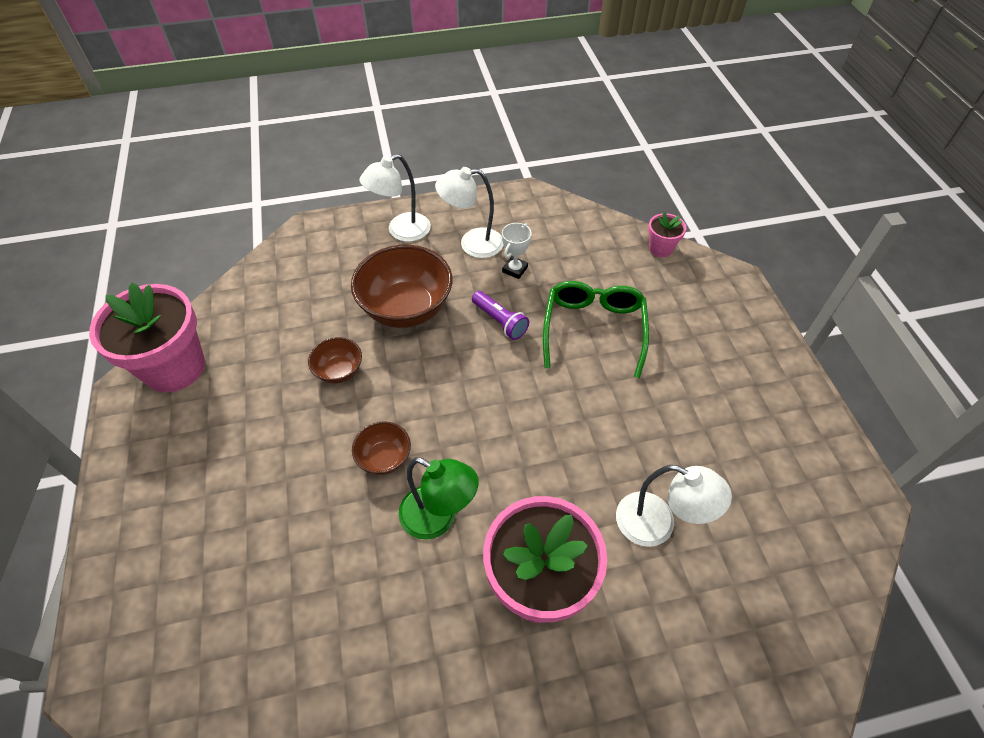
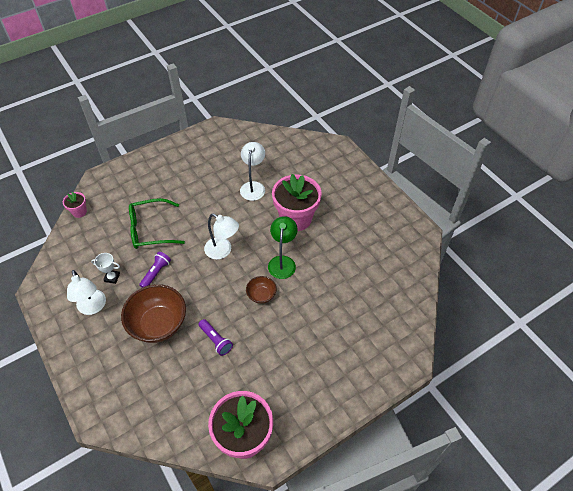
camera: 110 degrees left, 0 degrees up
brown bowl [308,337,362,384] -> purple flashlight [199,319,233,356]
white lamp [359,154,431,242] -> white lamp moved to [204,214,239,260]

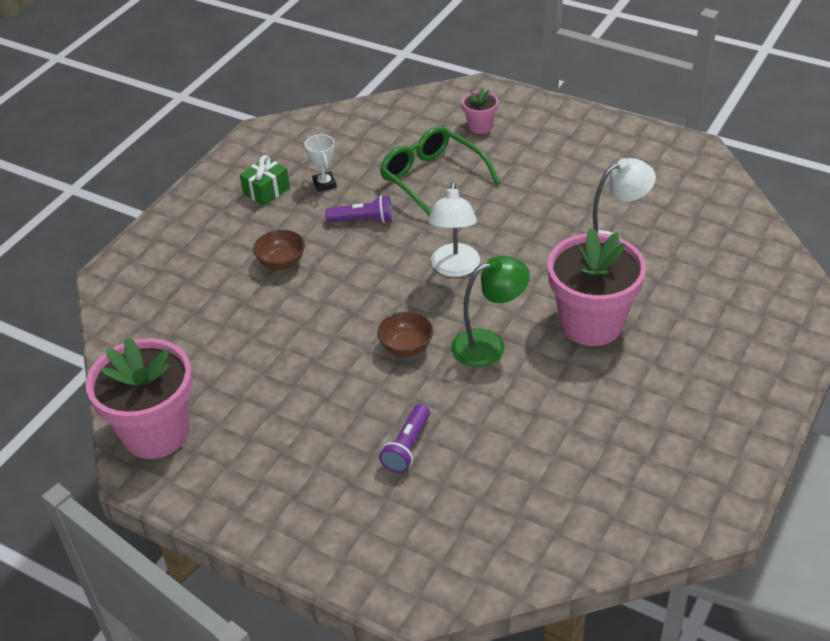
camera: 65 degrees right, 10 degrees down
pink flower pot [63,192,87,218] -> pink flower pot moved to [462,88,498,134]
white lamp [67,270,106,315] -> green gift [240,155,290,206]
brown bowl [121,284,186,343] -> brown bowl [253,230,305,270], size x0.50
purple flashlight [199,319,233,356] -> purple flashlight moved to [379,404,430,473]

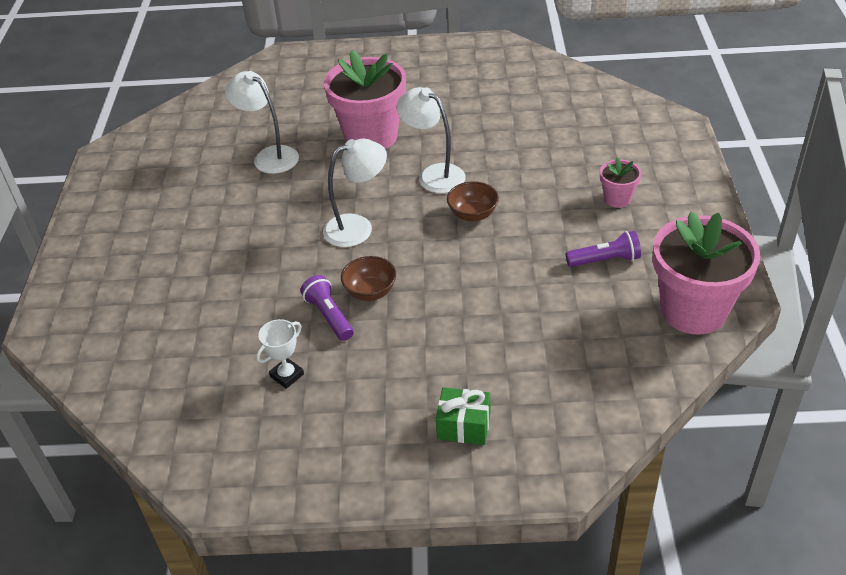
camera: 120 degrees left, 0 degrees up
green gift [240,155,290,206] -> green gift moved to [436,387,490,445]
brown bowl [253,230,305,270] -> brown bowl moved to [341,256,396,301]
purple flashlight [379,404,430,473] -> purple flashlight moved to [566,231,641,267]
green glasses [380,126,500,216] -> none
green lamp [451,256,530,367] -> white lamp [397,87,466,193]
pink flower pot [462,88,498,134] -> pink flower pot moved to [600,157,642,208]

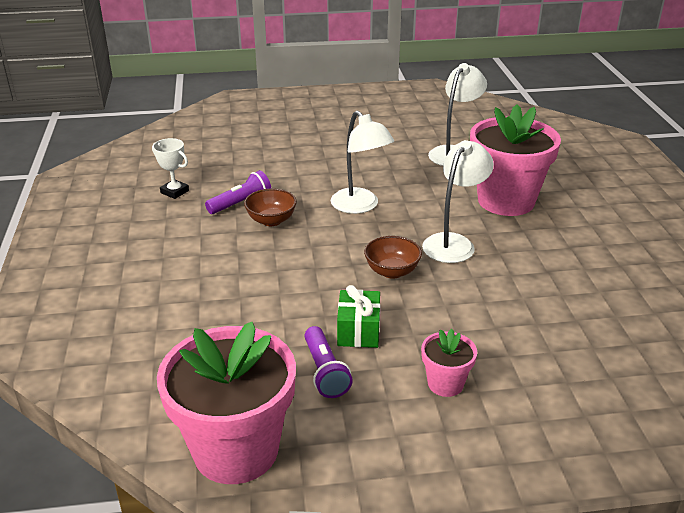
camera: 80 degrees right, 10 degrees down
green gift [436,387,490,445] -> green gift moved to [337,285,380,348]

